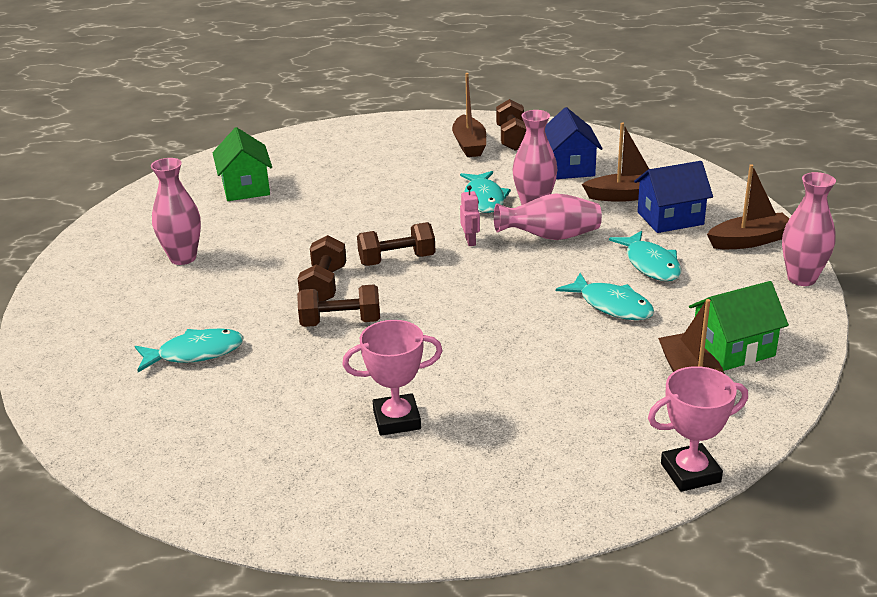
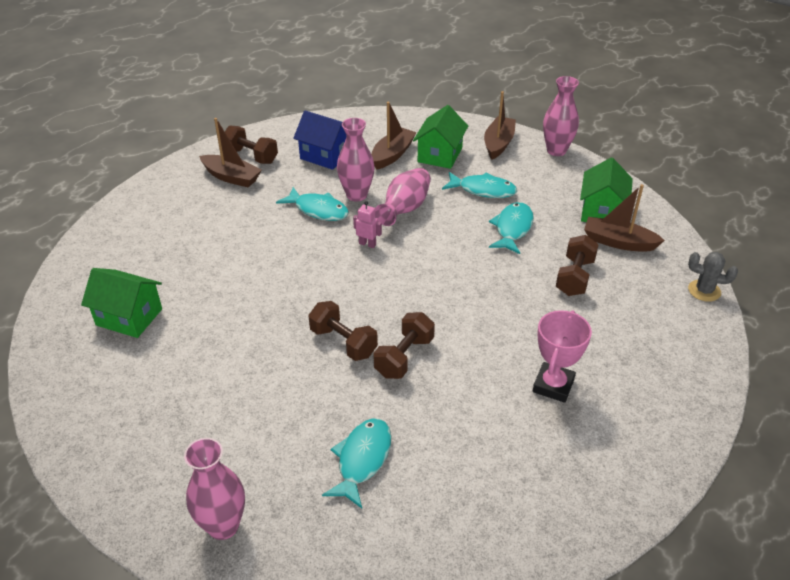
camera: 55 degrees left, 10 degrees up
pink vase [151,158,201,265] -> pink vase moved to [184,438,245,540]
brown dumbbell [357,222,436,266] -> brown dumbbell moved to [556,235,599,296]
turquoise fish [556,273,654,320] -> turquoise fish turned 60 degrees counterclockwise [489,202,534,254]
blue house [634,161,713,233] -> green house [413,105,468,169]
pink trophy [648,366,748,492] -> grey cactus [688,252,738,302]

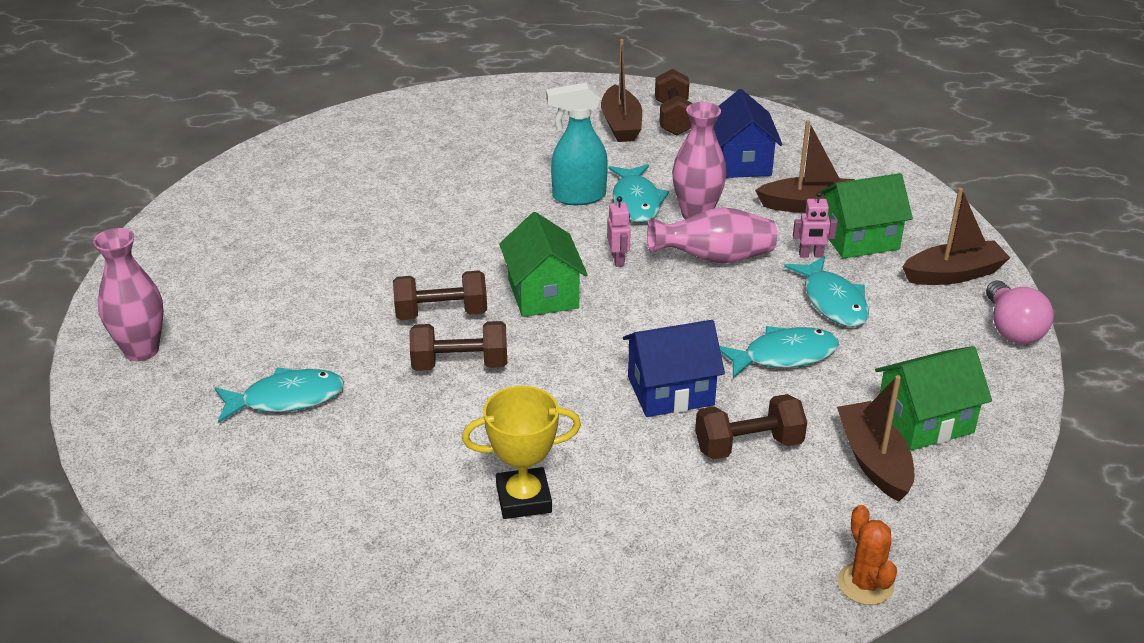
camera: 55 degrees right, 5 degrees down
green house [81,268,162,338] -> green house moved to [499,212,588,317]
brown dumbbell [308,301,378,361] -> brown dumbbell turned 75 degrees clockwise [393,271,487,320]
pink trophy [533,310,592,403] -> yellow trophy [462,386,581,519]
pink vase [543,76,579,156] -> pink light bulb [986,281,1054,344]
grey cactus [688,252,738,302] -> orange cactus [838,505,897,605]
none -> turquoise spray bottle [546,82,608,205]
none -> blue house [623,320,725,417]
none -> pink robot [793,192,837,257]

